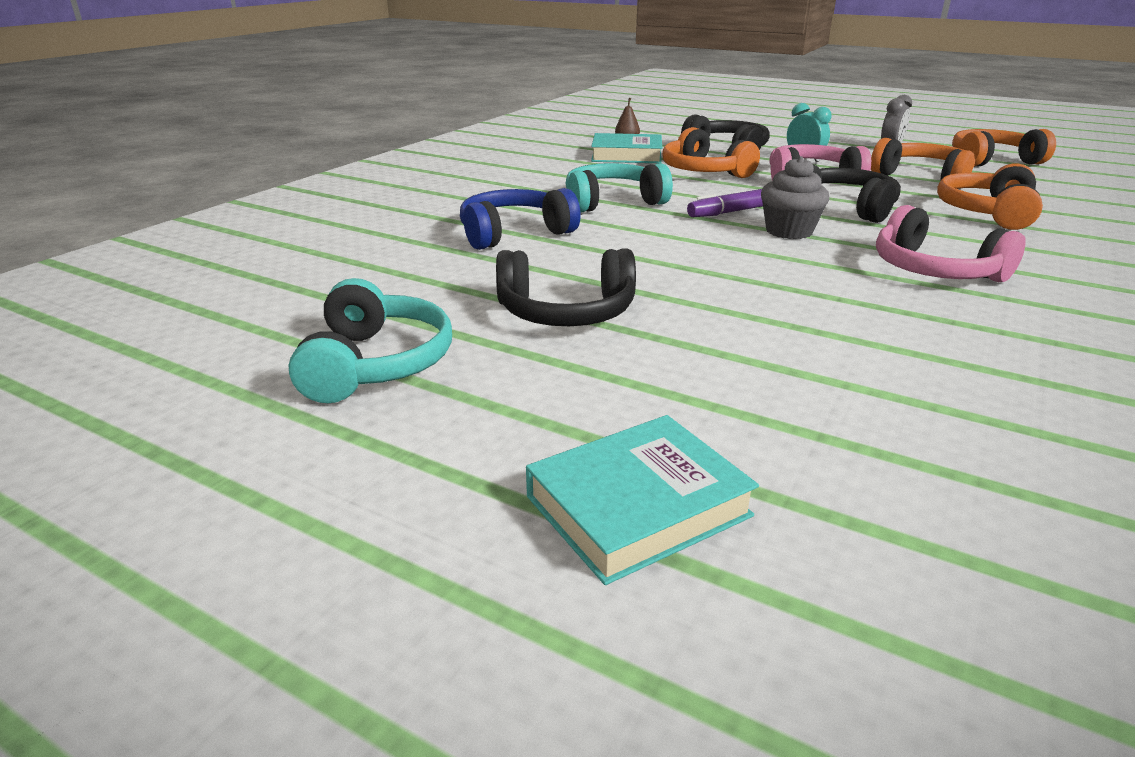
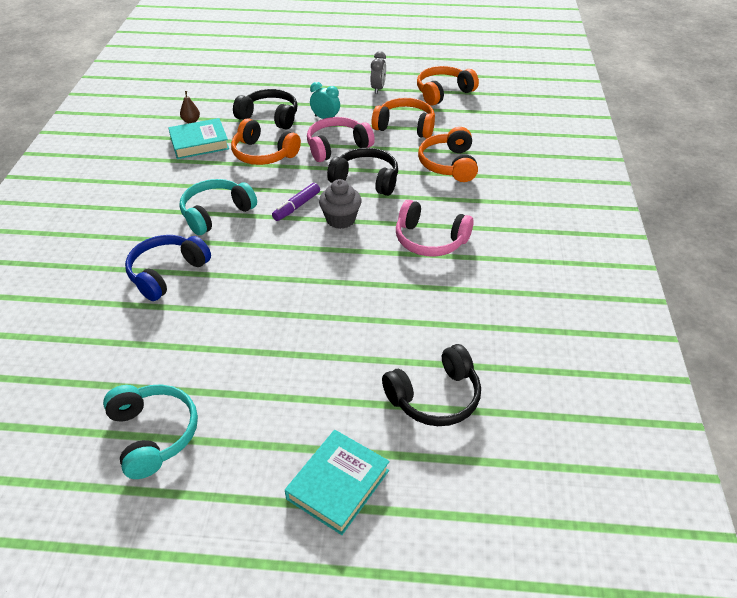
camera: 25 degrees left, 15 degrees up
black headphones [496,249,636,326] -> black headphones moved to [382,344,481,426]

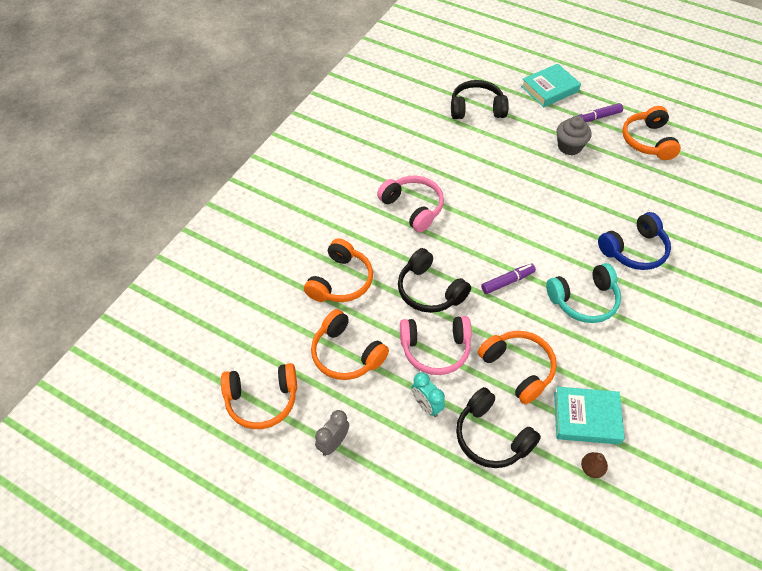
camera: 155 degrees left, 10 degrees up
turquoise headphones [103,384,198,479] -> orange headphones [622,106,681,160]
grey cupcake [319,179,362,229] -> grey cupcake moved to [556,116,592,155]
none -> purple marker [577,103,623,122]

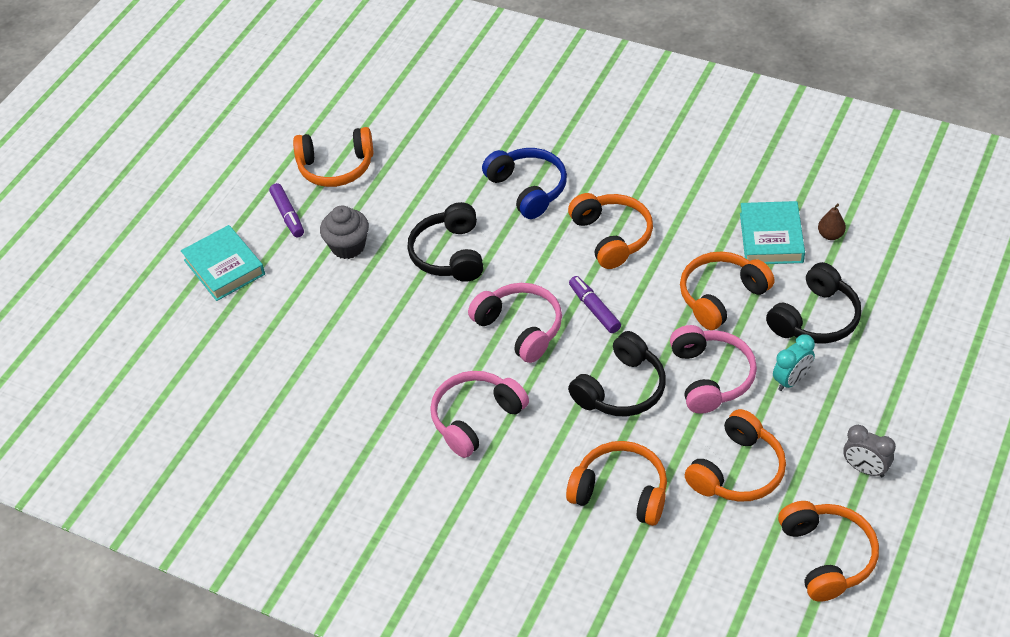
camera: 90 degrees left, 5 degrees down
black headphones [451,80,509,119] -> black headphones moved to [407,202,483,282]
turquoise headphones [546,263,621,323] -> orange headphones [568,193,653,269]
none -> pink headphones [468,283,562,363]

